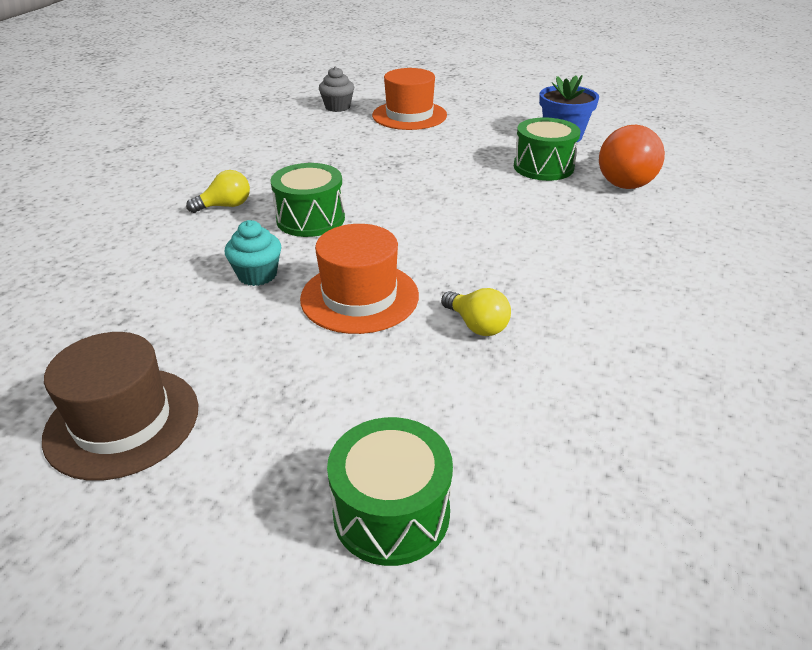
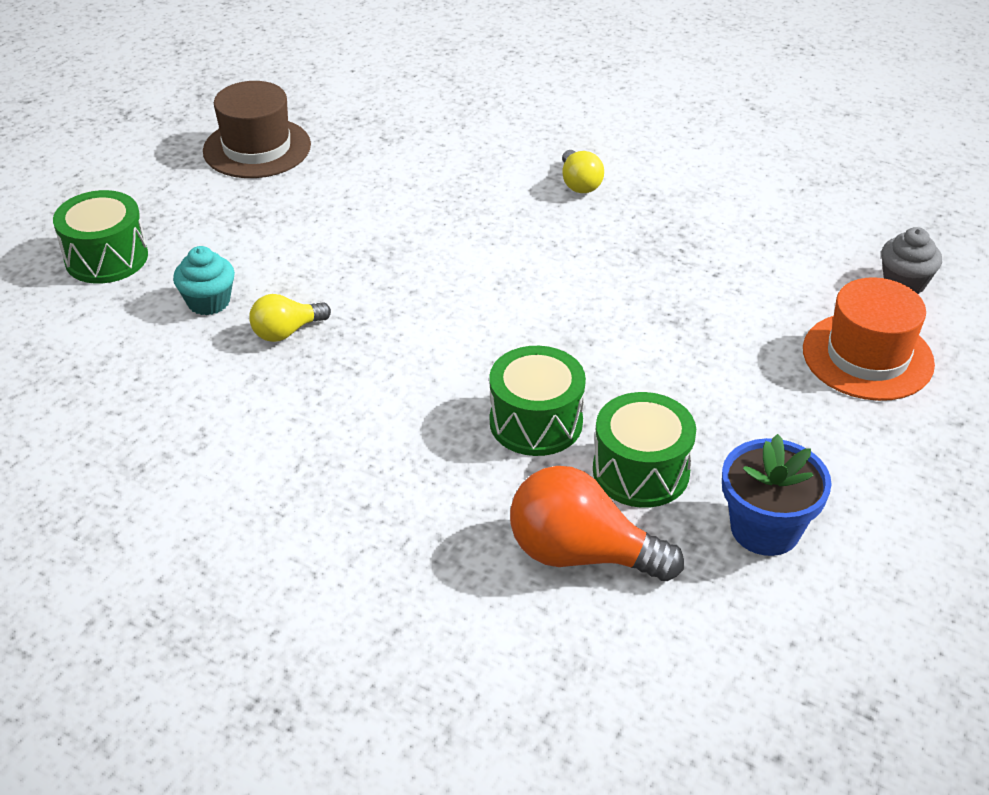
camera: 100 degrees right, 5 degrees up
turquoise cupcake [225,220,281,286] -> turquoise cupcake moved to [173,246,235,315]
green drum [270,163,345,237] -> green drum moved to [489,346,586,456]
orange hat [300,224,419,334] -> none

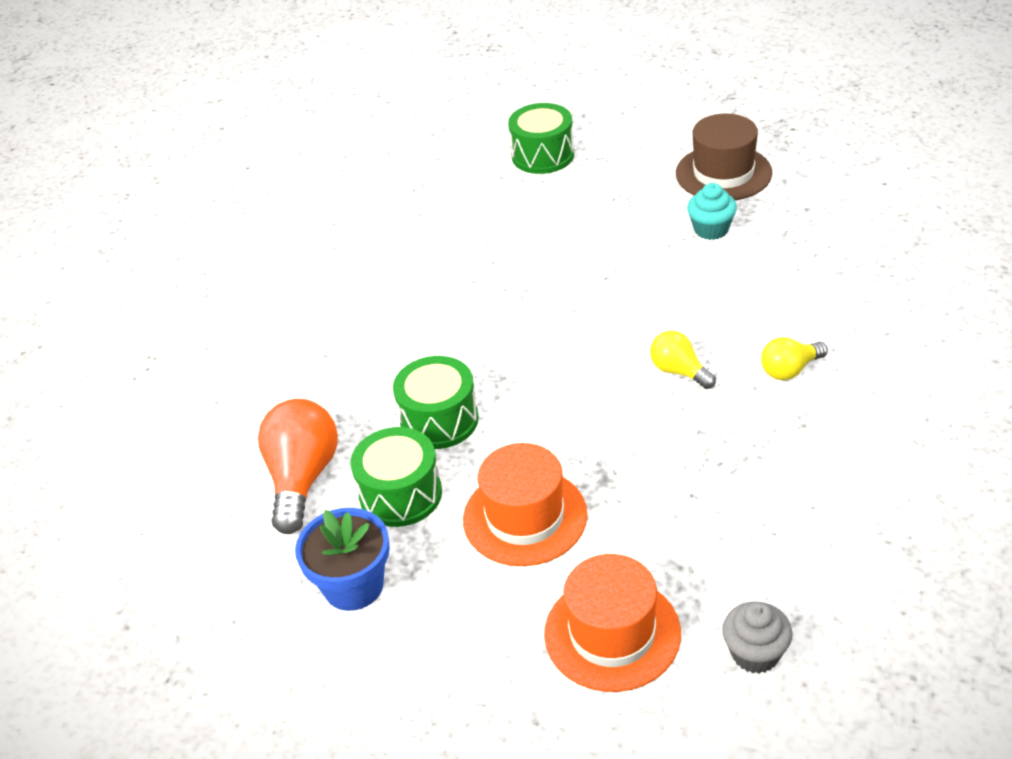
camera: 80 degrees right, 0 degrees up
turquoise cupcake [173,246,235,315] -> turquoise cupcake moved to [687,183,737,240]
yellow light bulb [249,294,331,342] -> yellow light bulb moved to [650,331,716,389]
none -> orange hat [463,443,587,566]

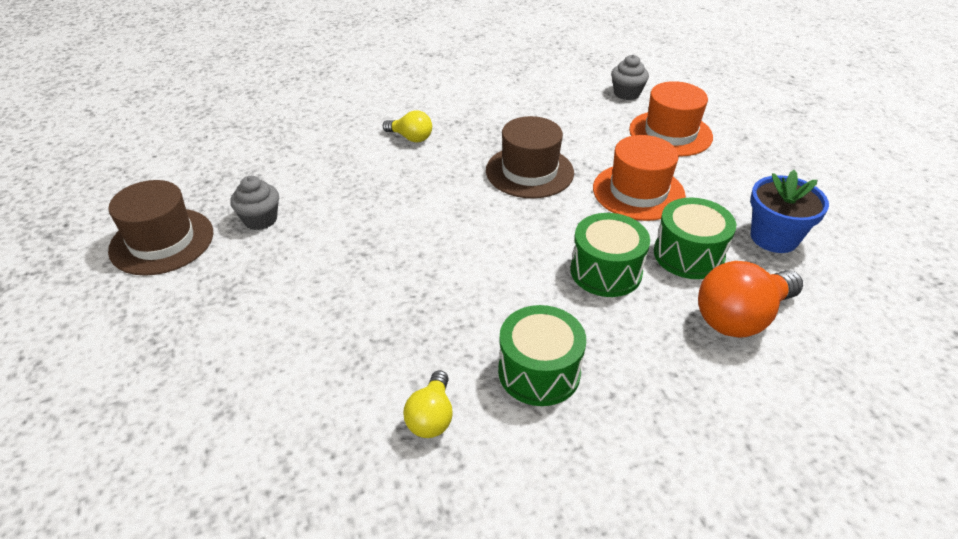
camera: 130 degrees left, 0 degrees up
green drum [508,103,574,174] -> green drum moved to [498,305,586,406]
yellow light bulb [650,331,716,389] -> yellow light bulb moved to [403,370,453,438]
turquoise cupcake [687,183,737,240] -> grey cupcake [230,176,279,230]
none -> brown hat [486,116,574,198]

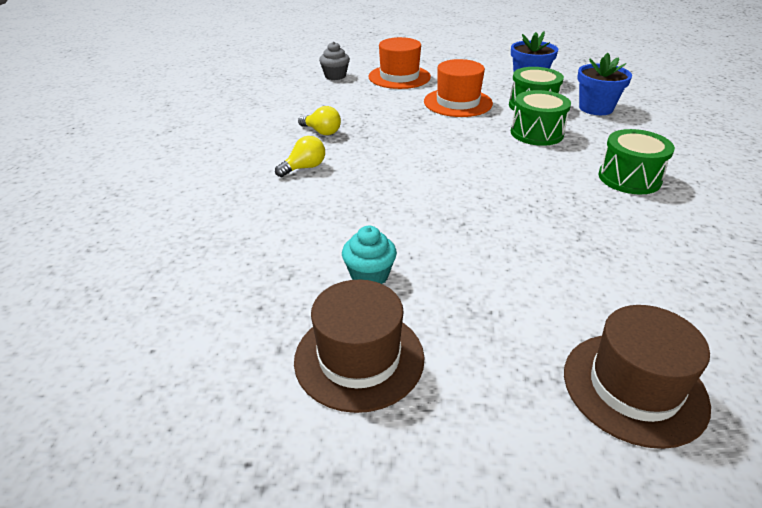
camera: 65 degrees left, 5 degrees down
grey cupcake [230,176,279,230] -> turquoise cupcake [342,226,397,284]
yellow light bulb [403,370,453,438] -> yellow light bulb moved to [298,106,341,135]
brown hat [486,116,574,198] -> brown hat moved to [564,305,711,449]
orange light bulb [698,261,803,338] -> blue flower pot [577,53,632,115]

